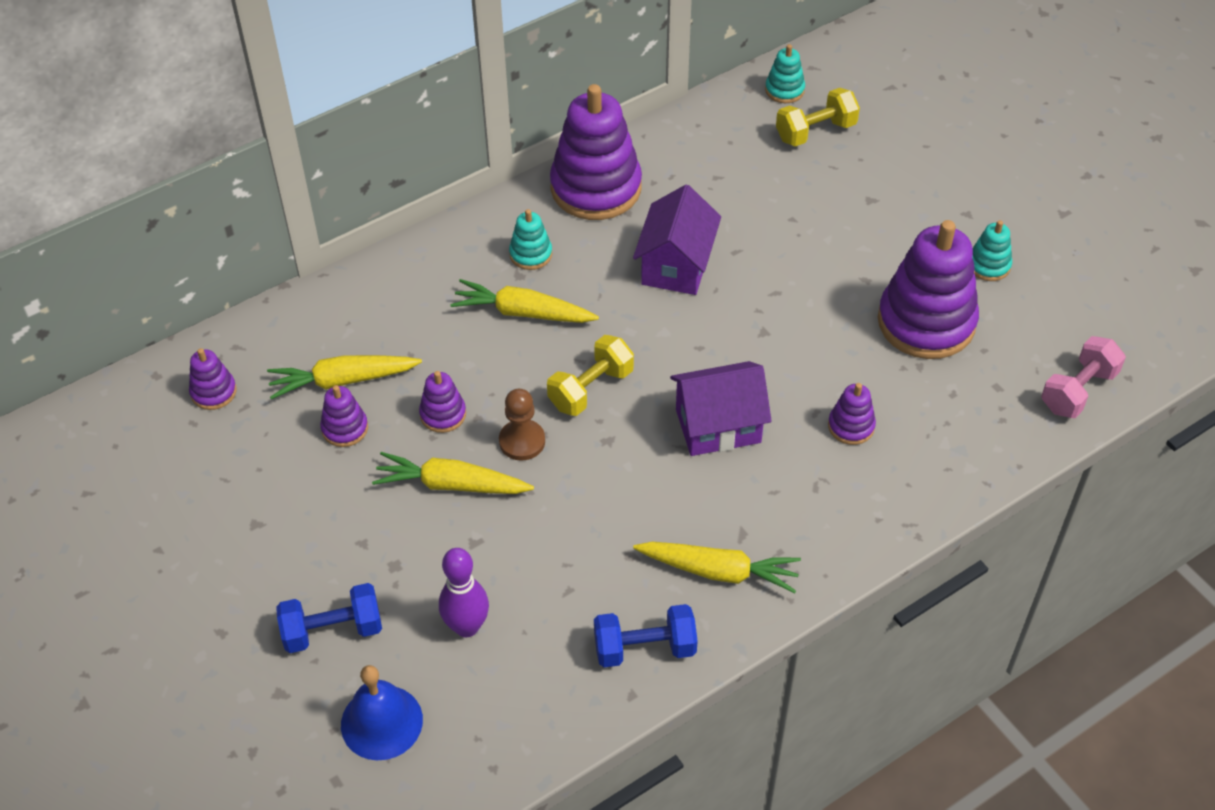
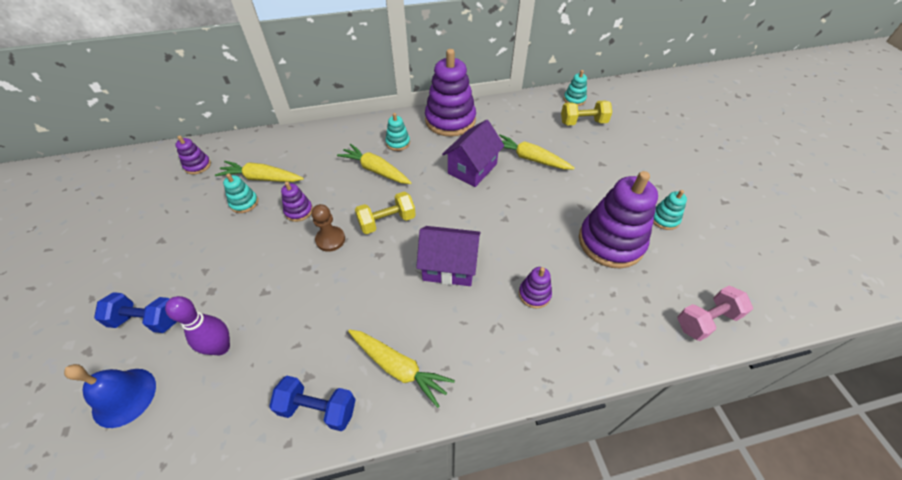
camera: 20 degrees right, 0 degrees up
purple stacking toy [320,385,368,447] -> turquoise stacking toy [223,173,258,213]
yellow carrot [372,452,534,494] -> yellow carrot moved to [499,134,574,170]

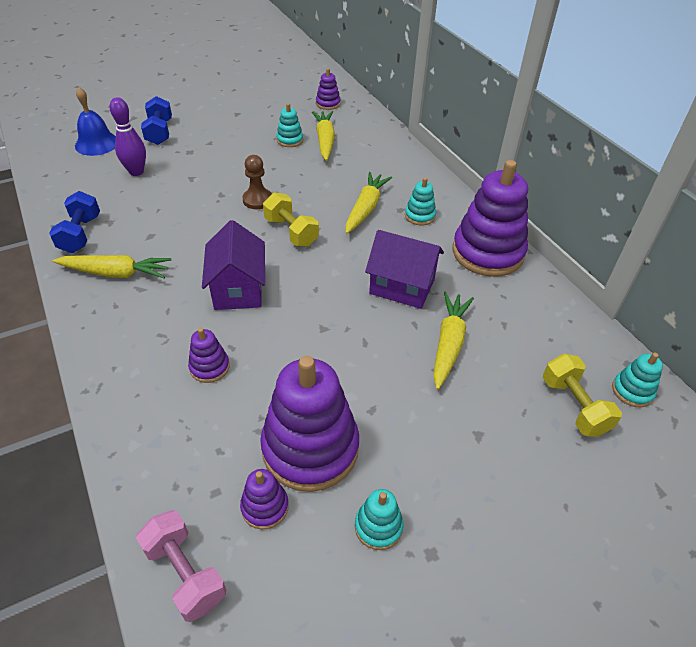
camera: 75 degrees right, 5 degrees down
purple stacking toy [281,182,313,222] -> purple stacking toy moved to [240,469,289,529]
yellow carrot [348,329,455,408] -> yellow carrot turned 105 degrees counterclockwise [53,255,171,278]

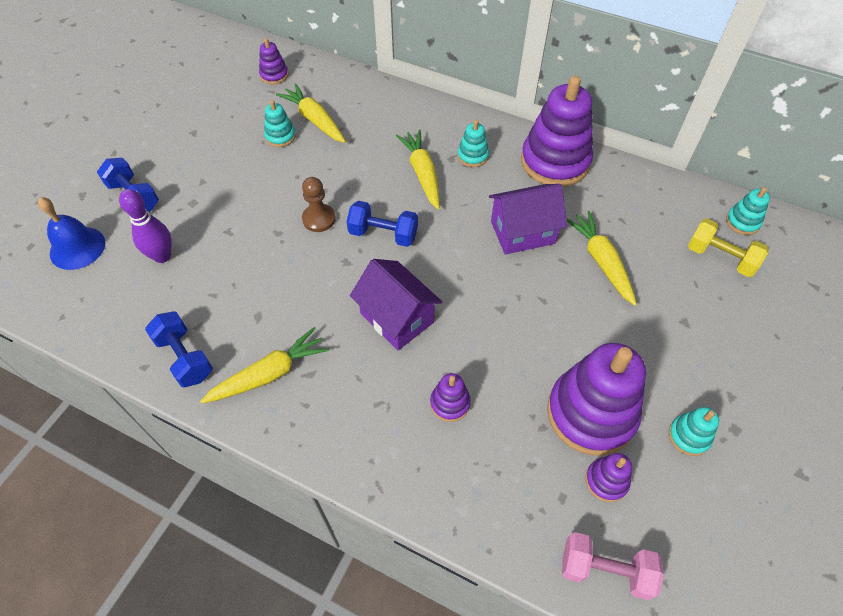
camera: 35 degrees left, 10 degrees up
yellow dumbbell [263,192,319,247] -> blue dumbbell [346,201,418,247]

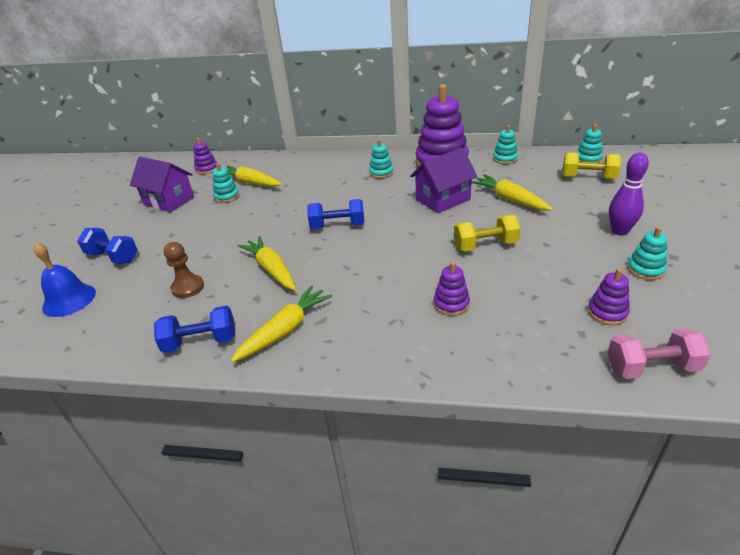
camera: 15 degrees left, 20 degrees down
purple bowling pin [119,189,172,263] -> purple bowling pin moved to [609,153,649,236]
blue dumbbell [145,311,213,387] -> blue dumbbell turned 45 degrees counterclockwise [154,306,235,353]
brown pawn [302,177,336,232] -> brown pawn moved to [164,242,204,298]
purple house [350,259,442,350] -> purple house moved to [130,157,194,212]
yellow carrot [396,130,440,209] -> yellow carrot moved to [238,236,296,290]
purple stacking toy [547,343,646,456] -> none
none -> yellow dumbbell [454,215,521,252]
none -> turquoise stacking toy [493,125,518,164]

